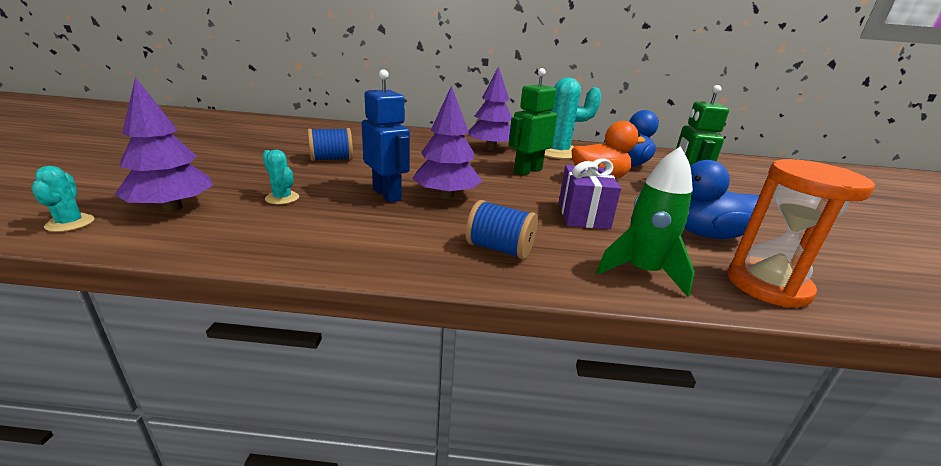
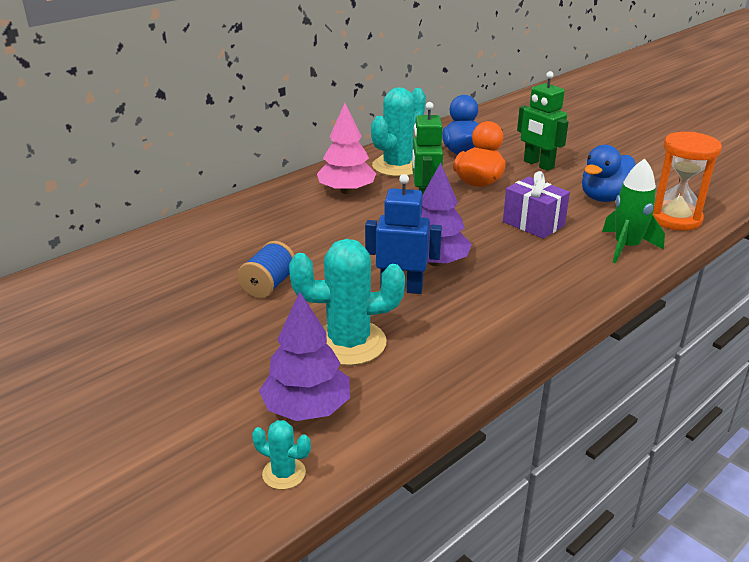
camera: 45 degrees left, 5 degrees up
turquoise cactus [262,150,299,204] -> turquoise cactus [289,239,405,366], size x2.13
blue spool [466,200,538,259] -> none
purple tree [468,66,512,150] -> pink tree [317,103,376,194]

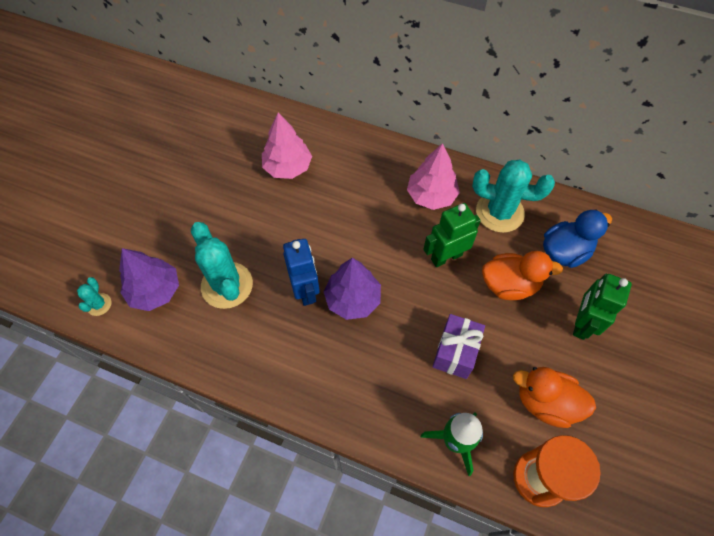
camera: 65 degrees right, 30 degrees up
blue spool [238,241,294,298] -> none
blue duck [582,145,636,202] -> orange duck [513,367,596,428]
none -> pink tree [262,113,312,179]

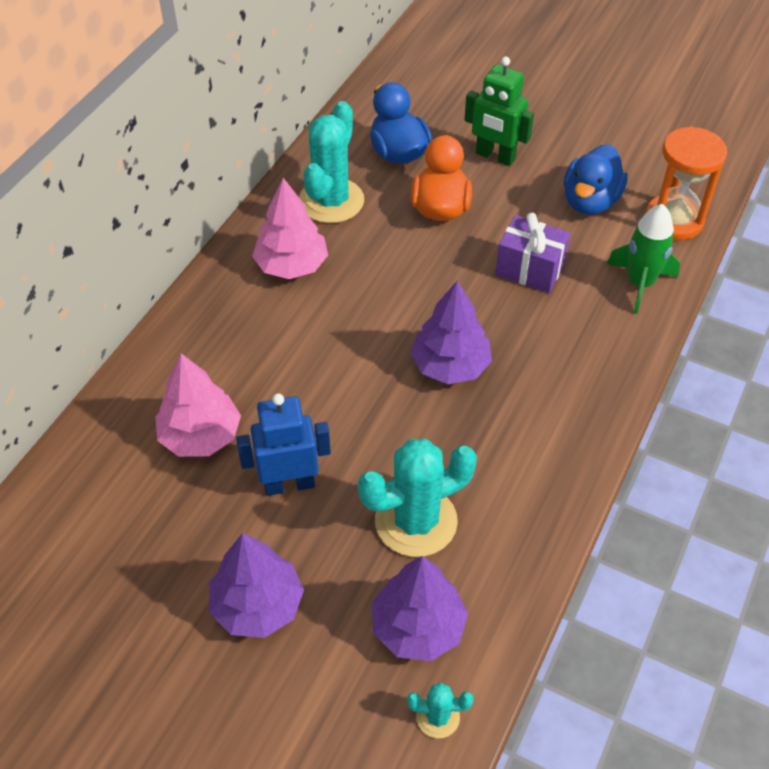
camera: 85 degrees left, 10 degrees down
blue robot [283,239,320,306] -> blue robot moved to [236,393,331,496]
green robot [423,203,481,267] -> none
orange duck [513,367,596,428] -> blue duck [564,144,628,215]
none -> purple tree [209,533,304,638]

